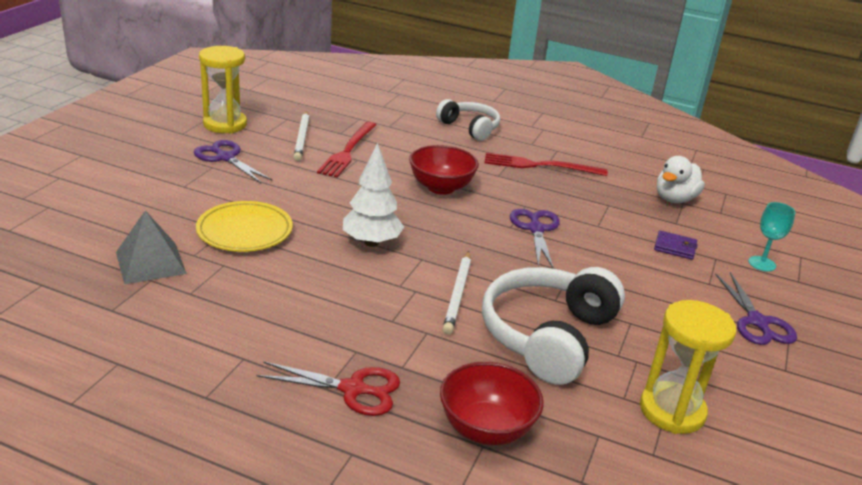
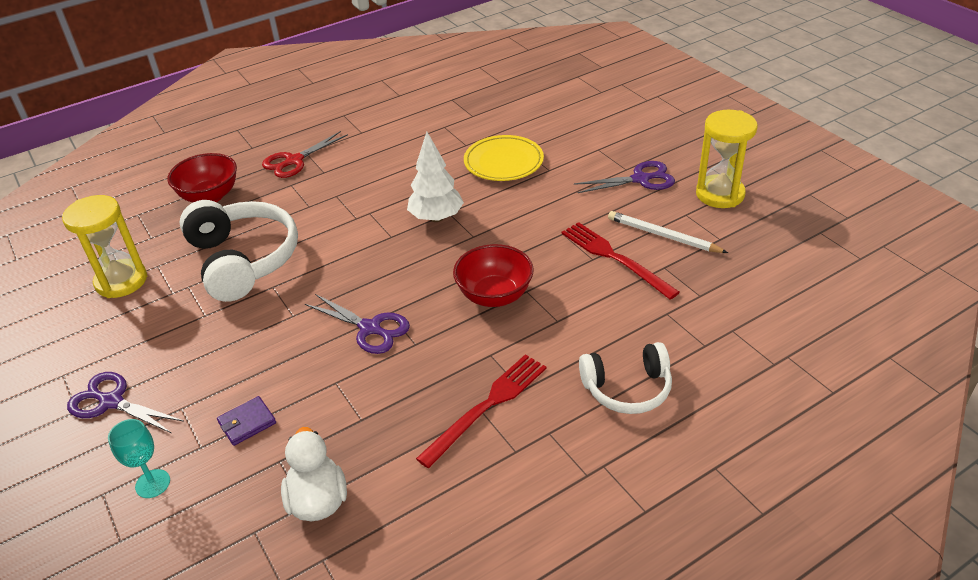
camera: 130 degrees right, 10 degrees up
grey pyramid [116,210,187,284] -> none
white pencil [443,251,471,334] -> none

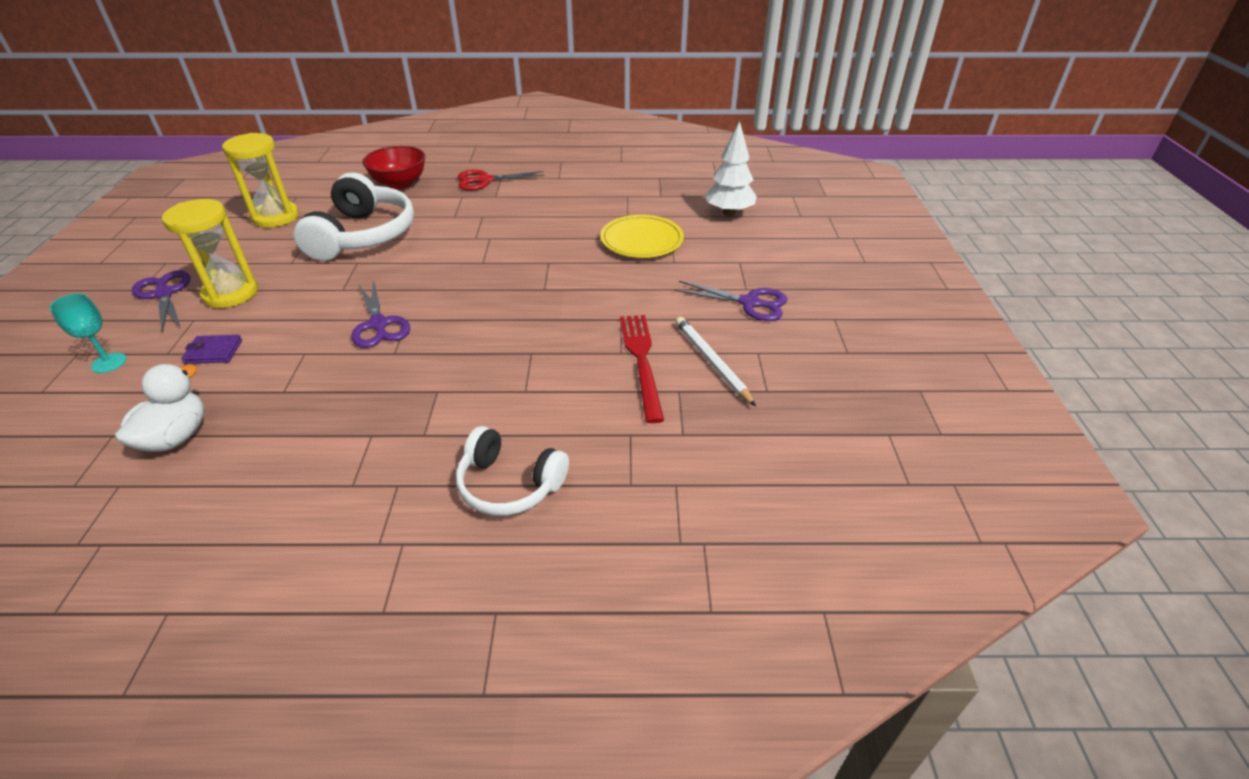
camera: 30 degrees right, 0 degrees up
white tree [407,132,464,222] -> white tree moved to [705,121,757,216]
red fork [416,354,547,468] -> none
red bowl [453,244,534,307] -> none
yellow hourglass [696,110,757,208] -> yellow hourglass moved to [162,199,258,309]

